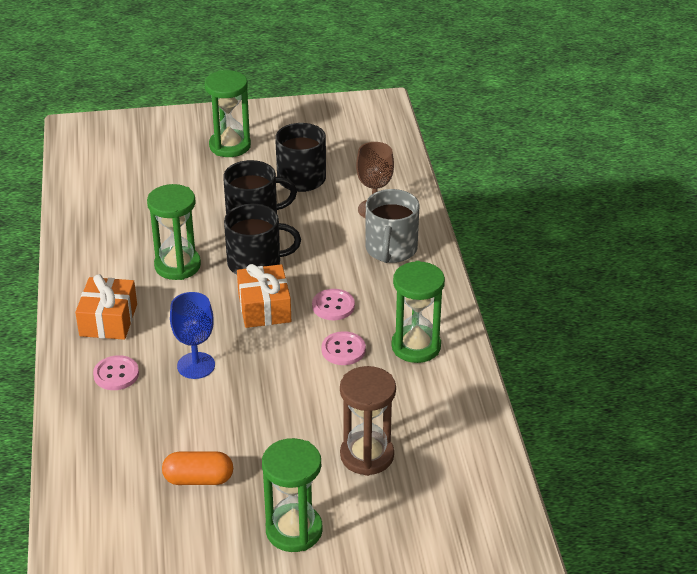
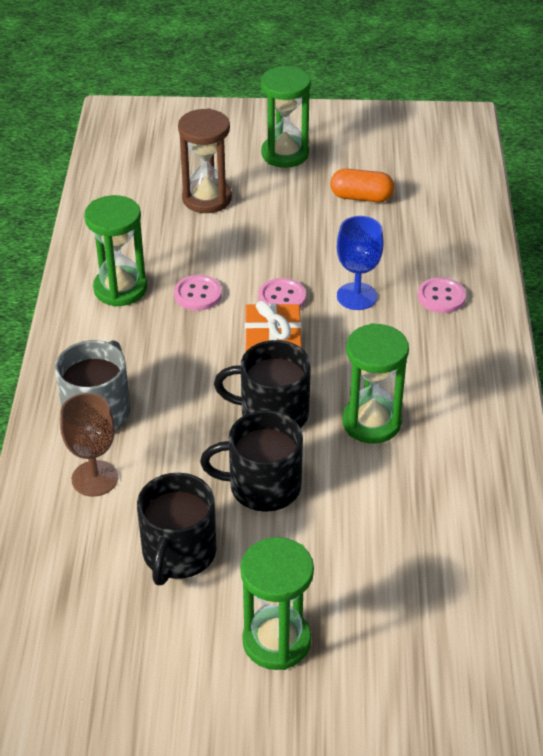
camera: 170 degrees left, 5 degrees up
orange gift [75,274,137,340] -> none
pink button [312,289,355,320] -> pink button moved to [258,278,306,308]

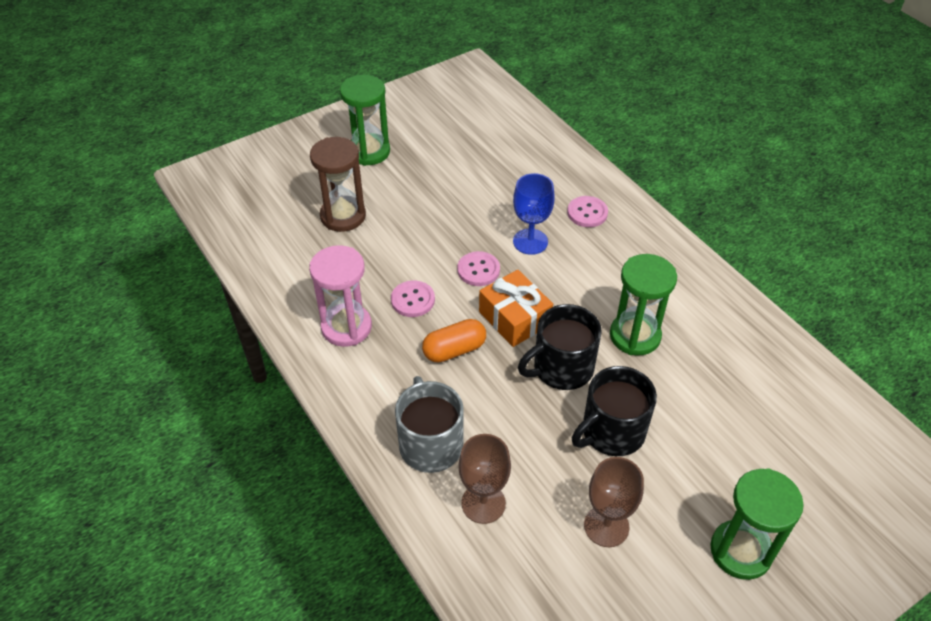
camera: 35 degrees left, 5 degrees up
green hourglass [84,195,147,307] -> pink hourglass [309,245,372,347]
black mug [137,473,217,585] -> brown goblet [584,457,644,547]
orange capsule [330,169,394,202] -> orange capsule moved to [422,319,486,363]

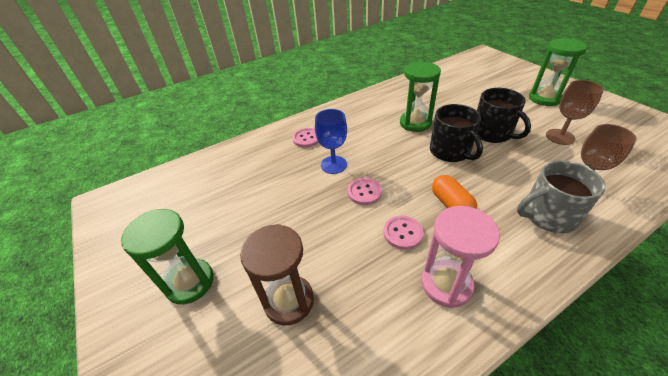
camera: 85 degrees left, 5 degrees down
orange gift [479,270,553,347] -> none

